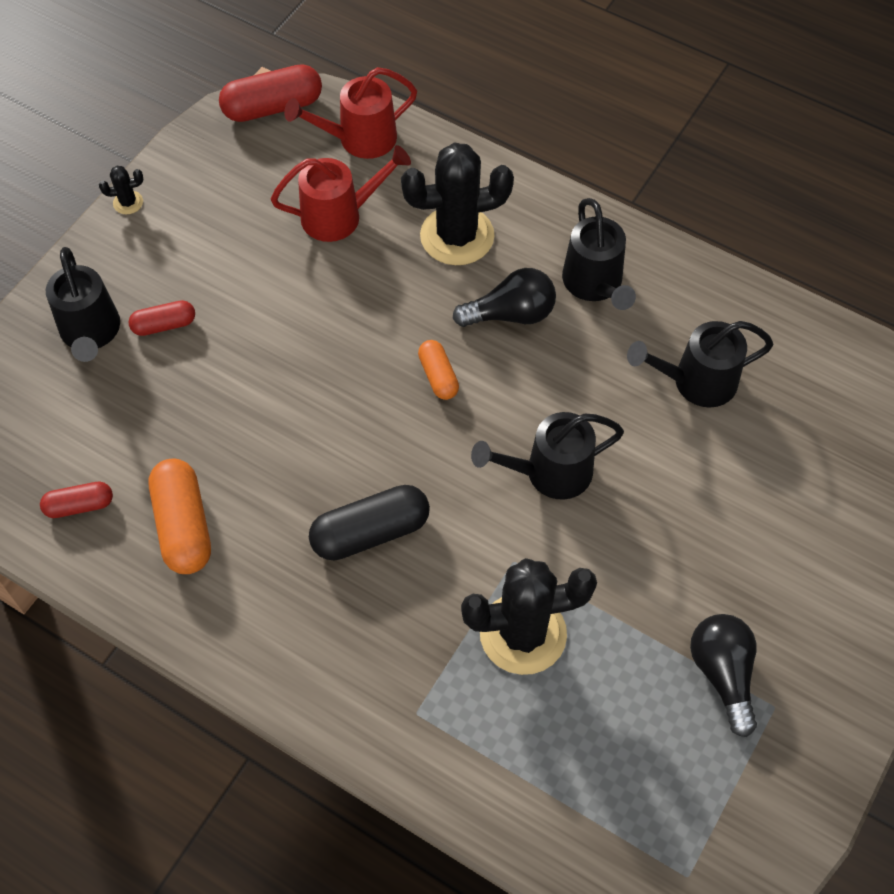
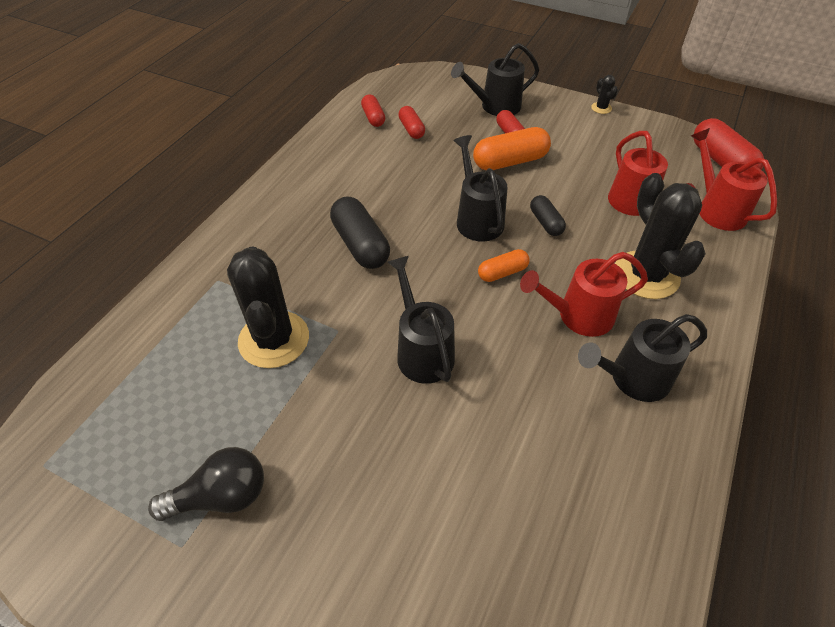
camera: 85 degrees right, 10 degrees down
orange capsule [149,459,211,574] -> orange capsule moved to [473,127,551,170]
black light bulb [453,268,556,327] -> red watering can [520,252,648,337]
black watering can [627,321,774,408] -> black watering can moved to [453,135,507,242]
none -> red capsule [399,106,425,139]
none -> black capsule [530,195,566,236]

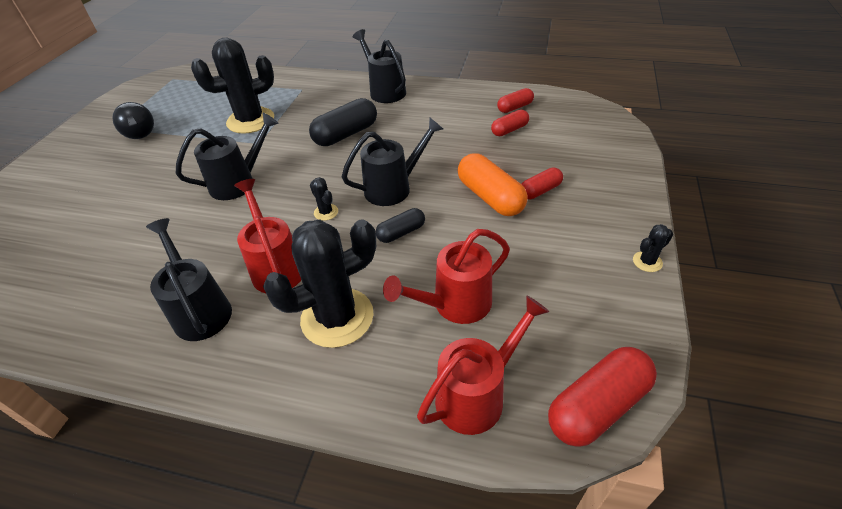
camera: 80 degrees right, 5 degrees down
black watering can [451,43,539,116] -> black watering can moved to [353,29,406,103]
orange capsule [478,249,530,282] -> black cactus [310,177,338,221]

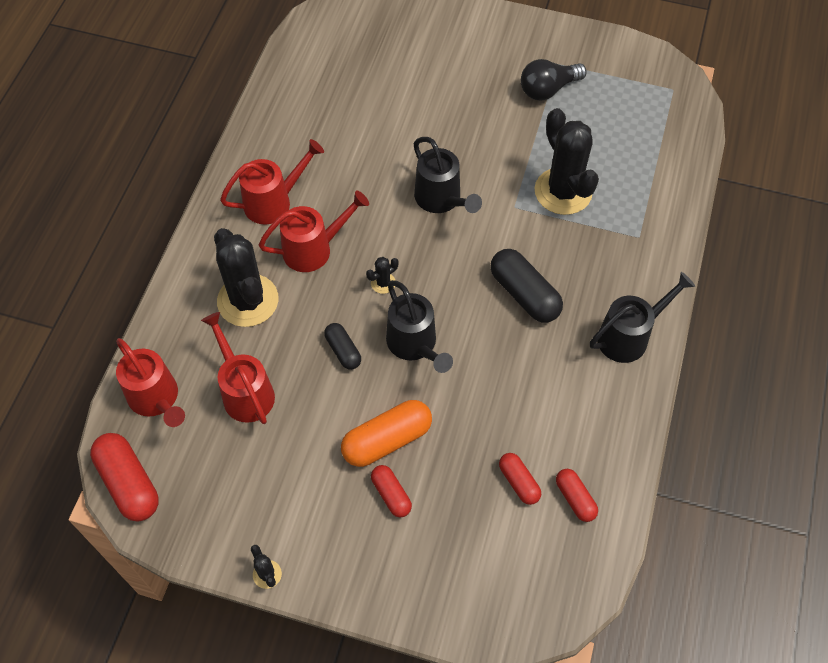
camera: 90 degrees right, 15 degrees up
black watering can [146,218,232,341] -> red watering can [220,139,324,225]

